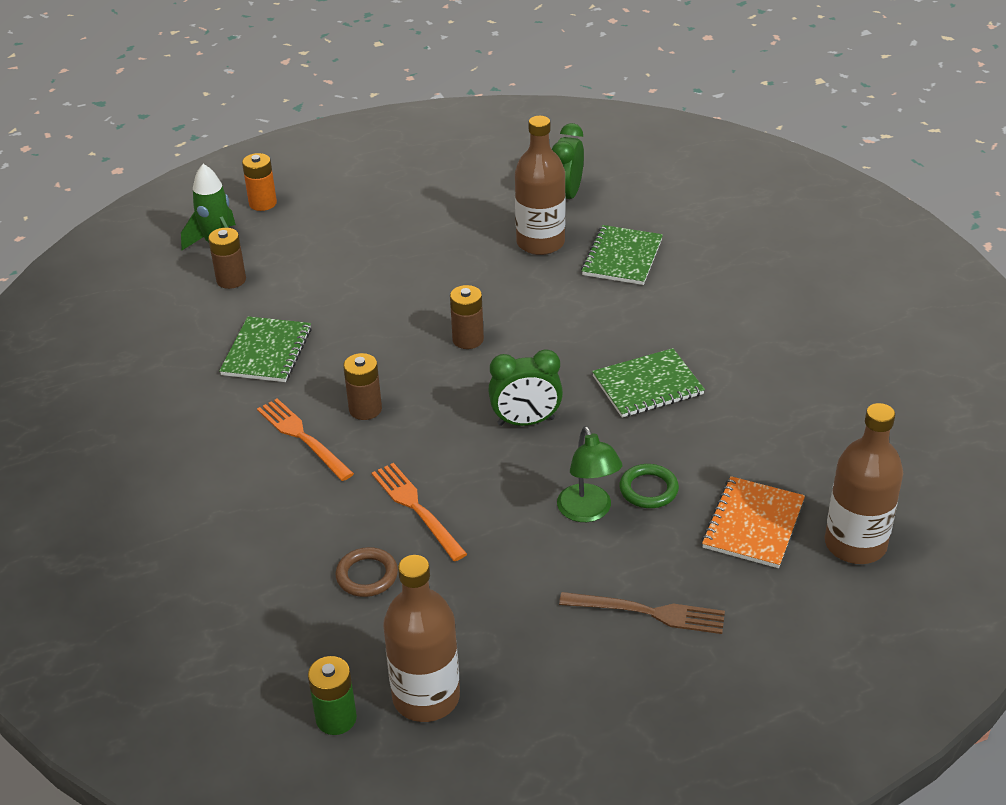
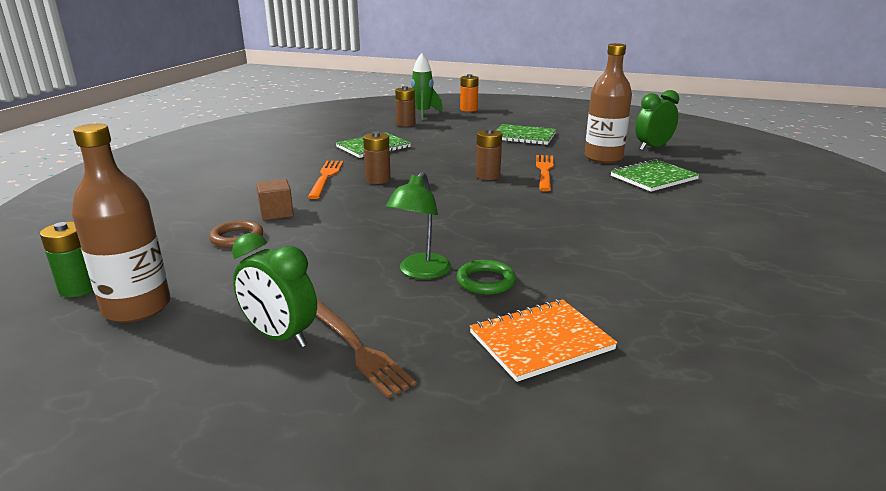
camera: 40 degrees right, 15 degrees down
orange fork [372,463,467,561] -> orange fork moved to [536,155,554,191]
green clock [488,349,563,426] -> green clock moved to [232,233,317,348]
green notebook [592,348,705,418] -> green notebook moved to [497,124,557,145]
brown bottle [825,403,903,564] -> none
none -> brown cube [256,179,294,220]

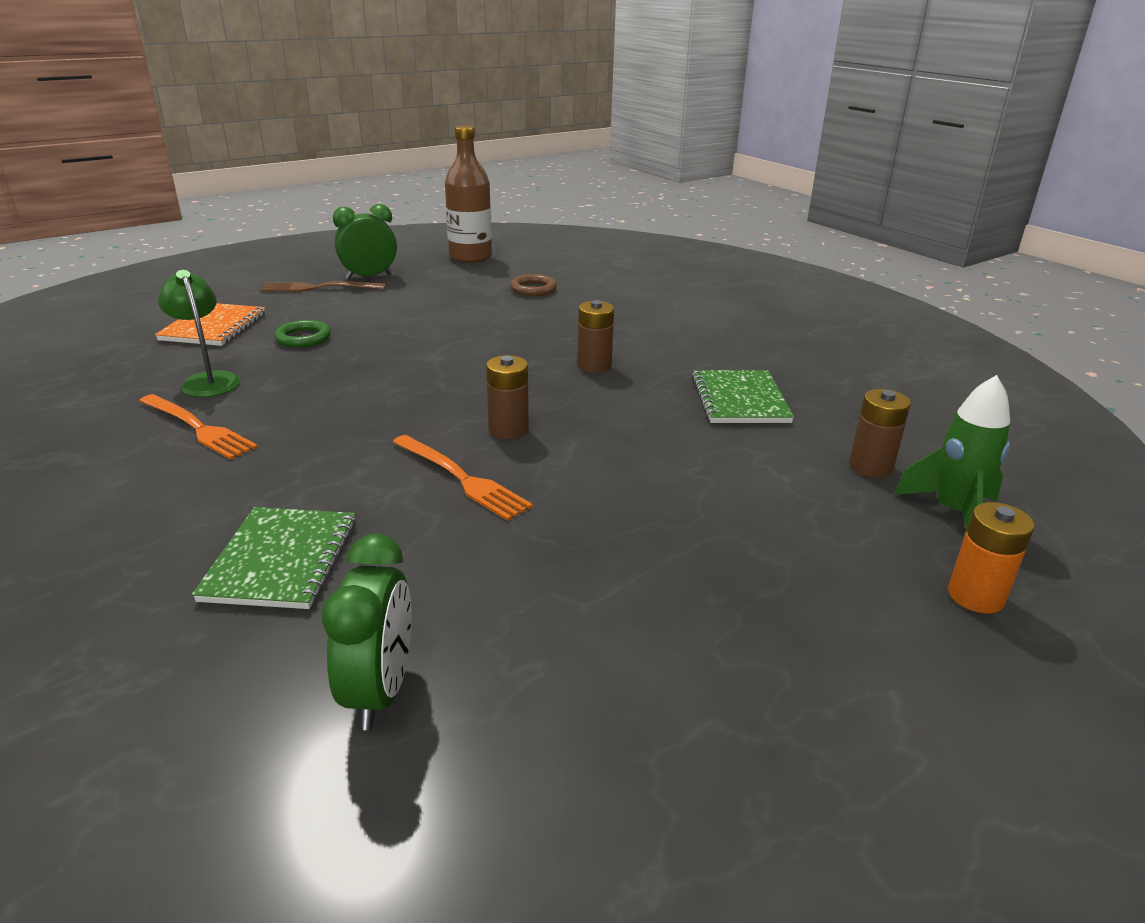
camera: 125 degrees right, 5 degrees up
green battery [40,222,93,297] -> none
brown cube [256,179,294,220] -> none
orange fork [308,161,344,199] -> orange fork moved to [140,394,258,460]
green lamp [386,172,451,279] -> green lamp moved to [158,270,240,397]
green notebook [497,124,557,145] -> none
brown bottle [585,43,632,163] -> none

